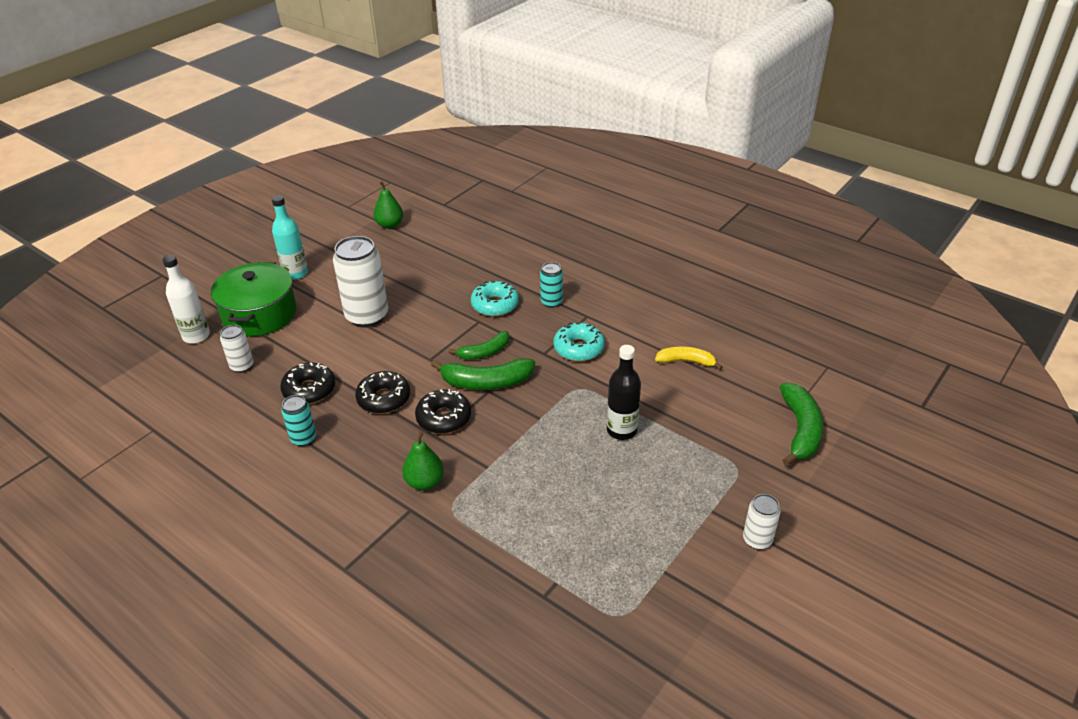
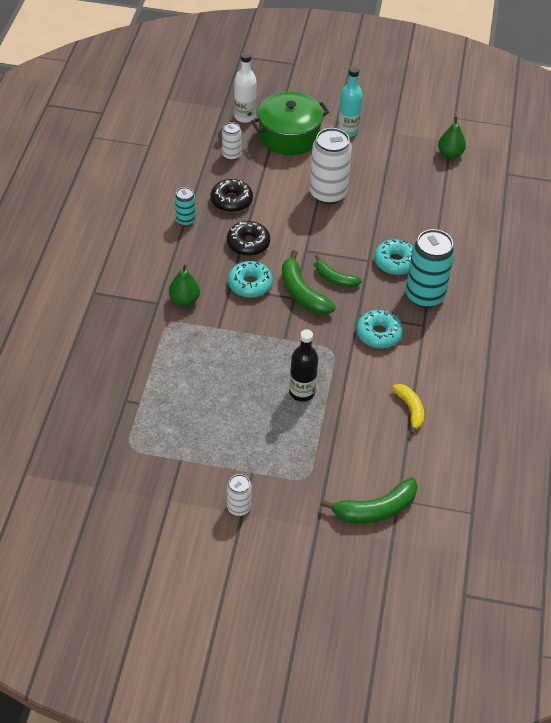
camera: 60 degrees right, 10 degrees up
black donut [415,389,471,434] -> turquoise donut [228,261,273,298]
turquoise can [540,262,563,308] -> turquoise can [406,229,455,308], size x1.94

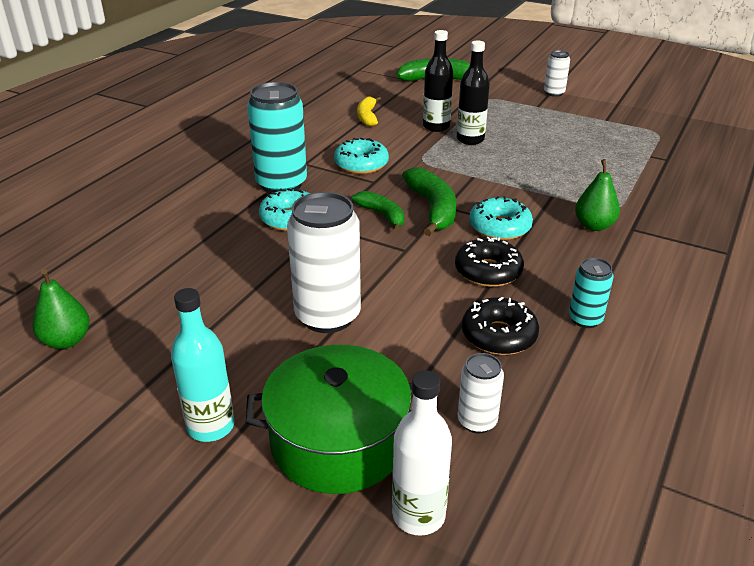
camera: 160 degrees left, 15 degrees down
none -> black bottle [423,30,453,132]

